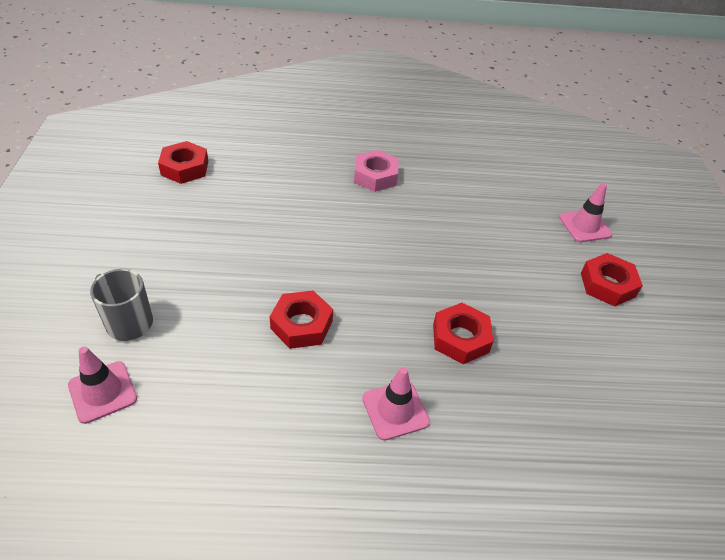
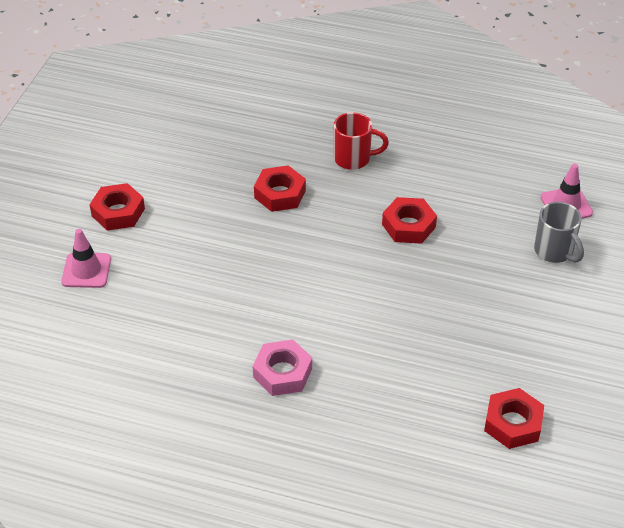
camera: 160 degrees left, 0 degrees up
pink traffic cone [362,367,430,441] -> red mug [334,112,389,170]

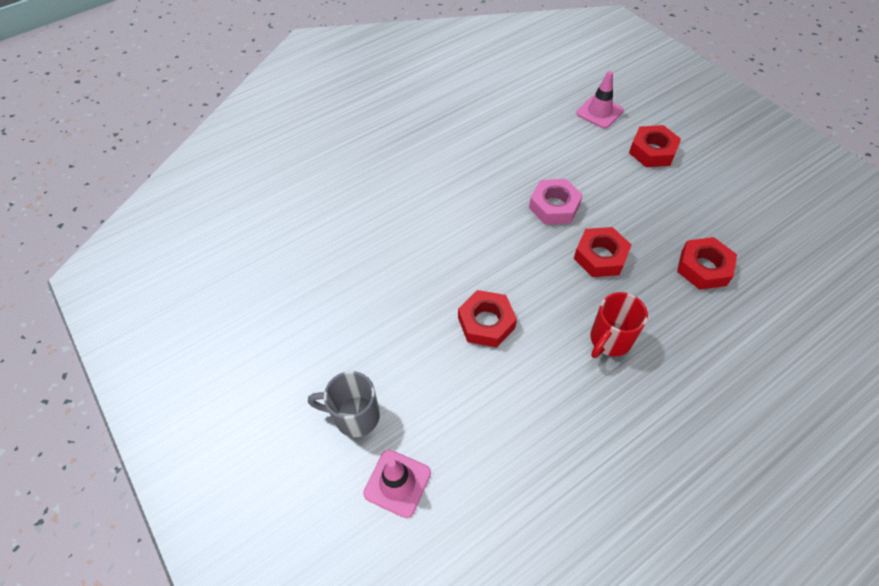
camera: 130 degrees right, 10 degrees up
pink nut [253,340,312,396] -> pink nut moved to [529,179,583,225]
red nut [484,388,544,449] -> red nut moved to [677,237,737,290]

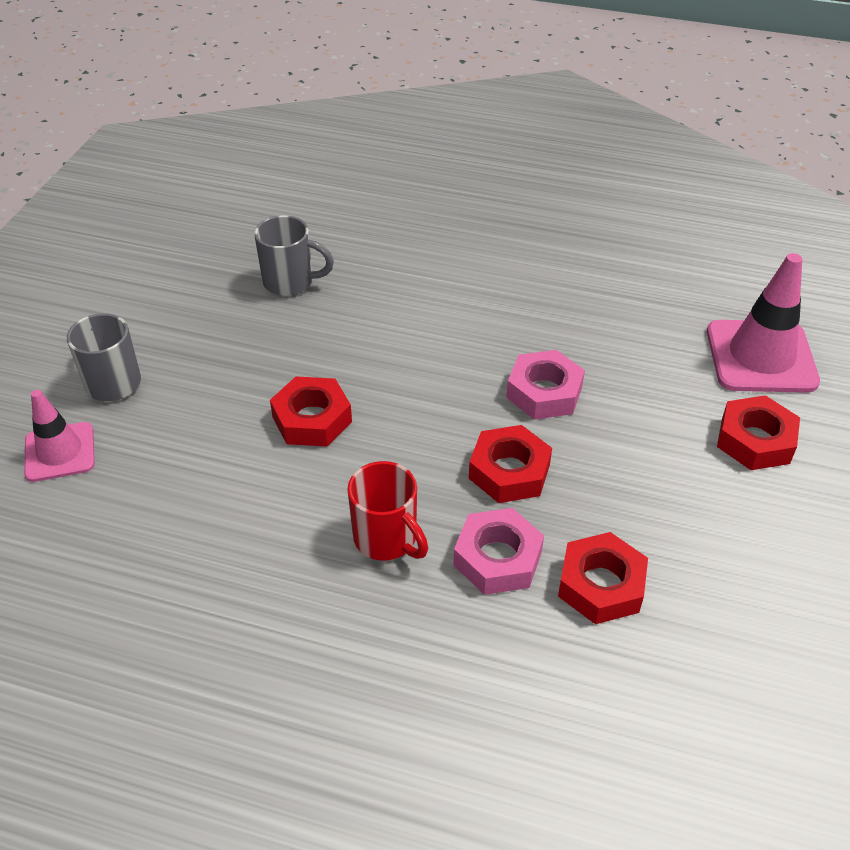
camera: 50 degrees right, 10 degrees down
pink traffic cone [576,71,624,129] -> pink traffic cone [707,253,820,393], size x1.61
red mug [590,292,648,358] -> red mug turned 135 degrees counterclockwise [347,461,428,561]
none -> grey mug [254,215,334,296]
none -> pink nut [453,508,544,595]

